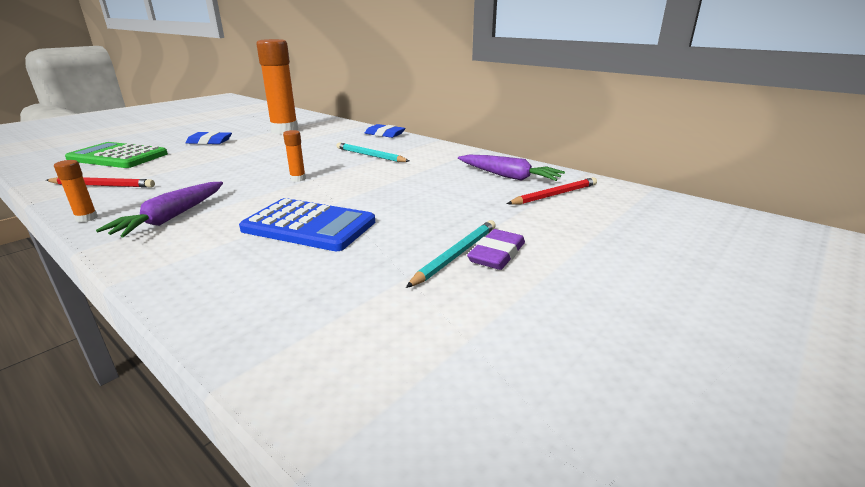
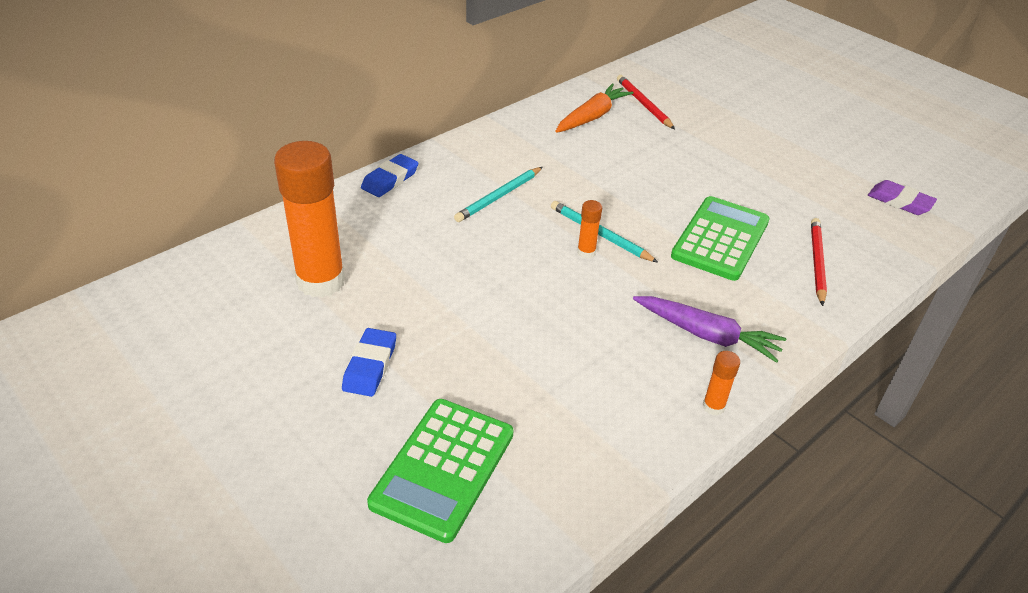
camera: 85 degrees left, 15 degrees up
red pencil [46,177,155,188] -> red pencil moved to [811,218,827,306]
blue calculator [239,198,375,251] -> green calculator [671,196,770,281]
turquoise pencil [406,220,496,288] -> turquoise pencil moved to [551,201,658,263]
purple carrot [458,155,565,181] -> orange carrot [555,83,633,133]
purple eraser [467,229,525,270] -> purple eraser moved to [868,180,937,215]

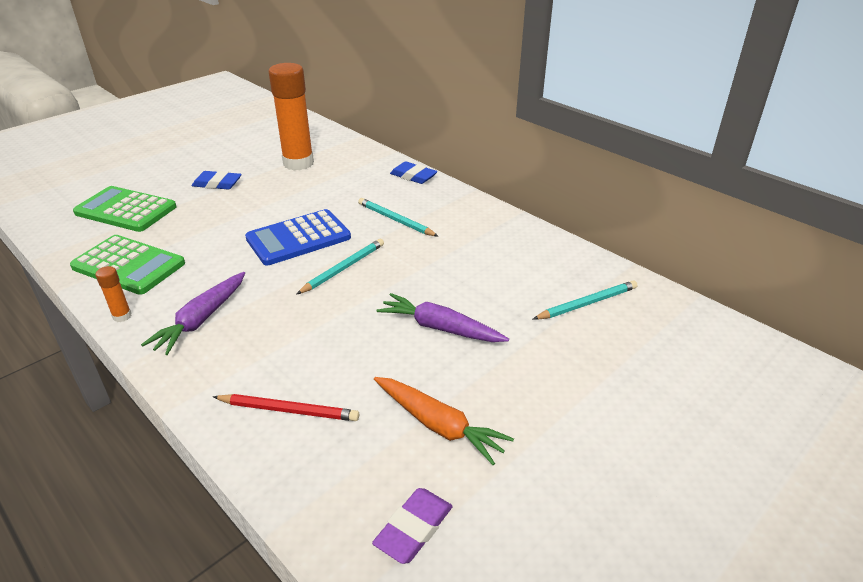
camera: 90 degrees right, 5 degrees down
orange carrot [555,83,633,133] -> orange carrot moved to [374,377,514,465]
orange glue stick [577,200,602,259] -> none
red pencil [617,75,675,129] -> turquoise pencil [533,280,637,320]
green calculator [671,196,770,281] -> green calculator moved to [70,235,185,295]
none -> blue calculator [245,209,351,265]
none -> purple carrot [376,293,509,342]

